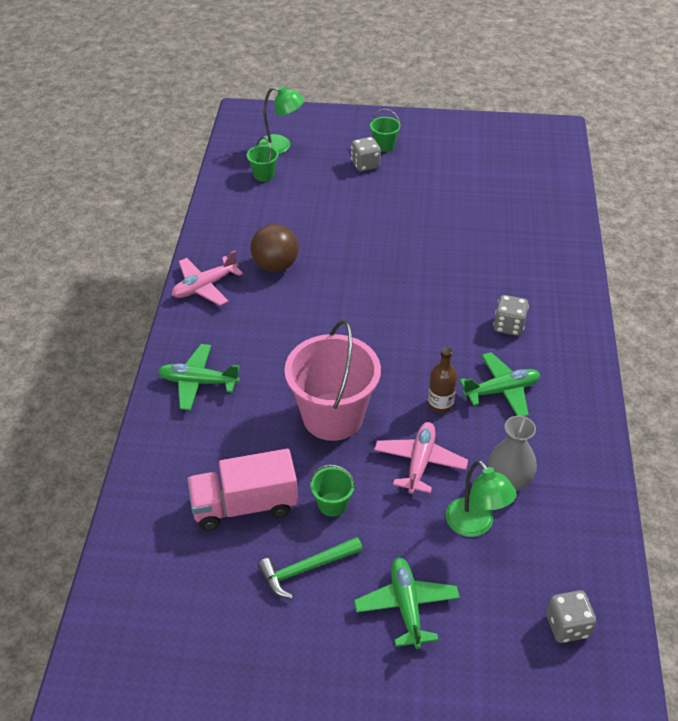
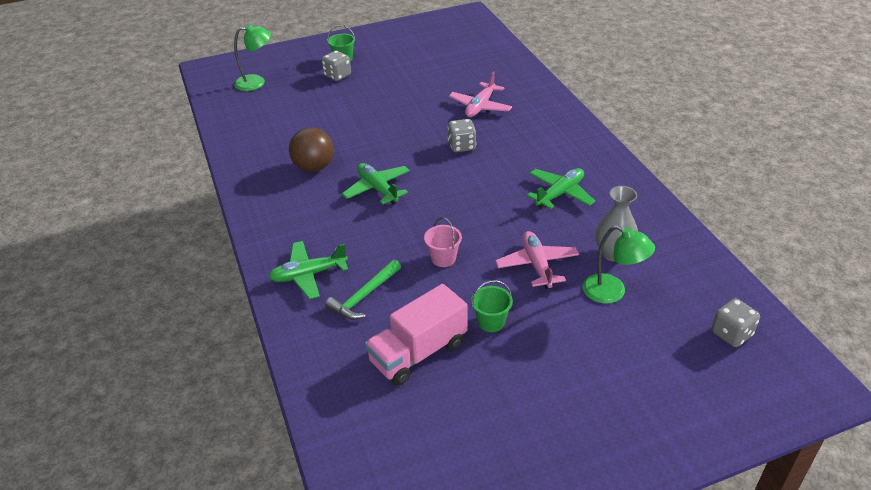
camera: 25 degrees left, 5 degrees down
pink plane [172,250,243,306] -> pink plane moved to [449,72,512,117]
green bucket [247,137,279,181] -> none
green hammer [258,537,363,599] -> green hammer moved to [325,259,401,320]
pink bucket [285,320,381,441] -> pink bucket [424,217,462,267], size x0.44
green plane [354,558,460,649] -> green plane moved to [342,163,410,205]
brown bottle [428,347,457,413] -> none
grey dice [493,295,529,336] -> grey dice moved to [448,119,476,152]

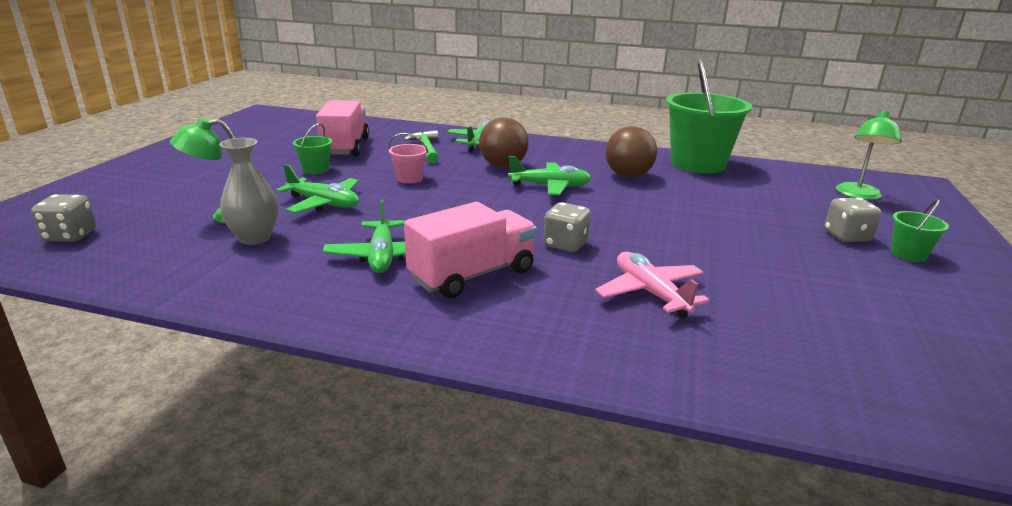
camera: 125 degrees right, 15 degrees down
pink plane [495,231,579,289] -> green plane [276,164,359,213]
none -> pink truck [404,202,537,298]
none -> brown ball [479,117,529,168]
none -> green bucket [666,58,752,174]

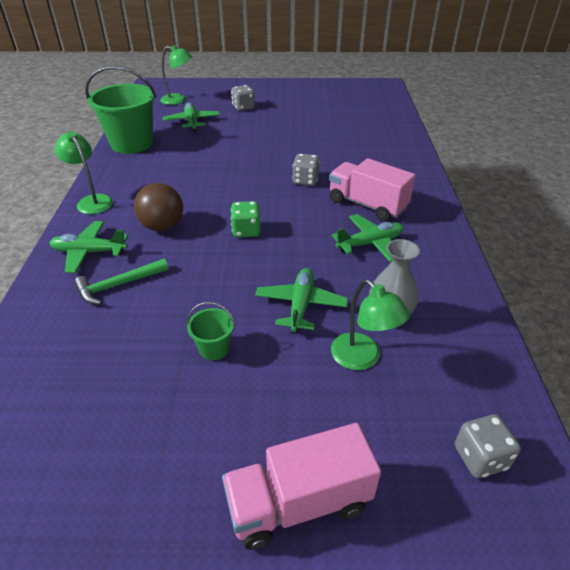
camera: 105 degrees left, 15 degrees up
pink truck [316,100,369,156] -> pink truck moved to [222,423,381,550]
pink bucket [389,133,428,183] -> none
green plane [508,156,591,195] -> green plane moved to [163,103,220,132]
pink plane [595,252,710,318] -> none
brown ball [605,126,657,178] -> none
green bucket [891,199,949,262] -> none
none -> green lamp [55,131,113,214]
none -> green dice [231,201,261,237]

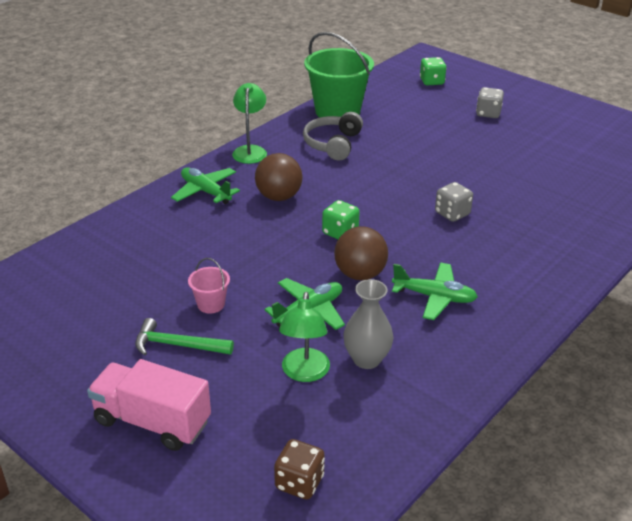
camera: 40 degrees right, 5 degrees down
green hammer [74,259,168,304] -> green hammer moved to [135,318,234,356]
green lamp [160,45,193,105] -> green dice [420,57,447,85]
green plane [163,103,220,132] -> none
green bucket [187,302,235,360] -> pink bucket [188,258,230,313]
pink truck [329,158,416,221] -> none
grey dice [455,415,521,478] -> brown dice [274,439,325,500]
none -> grey headphones [303,112,363,160]
none -> brown ball [334,227,388,280]

